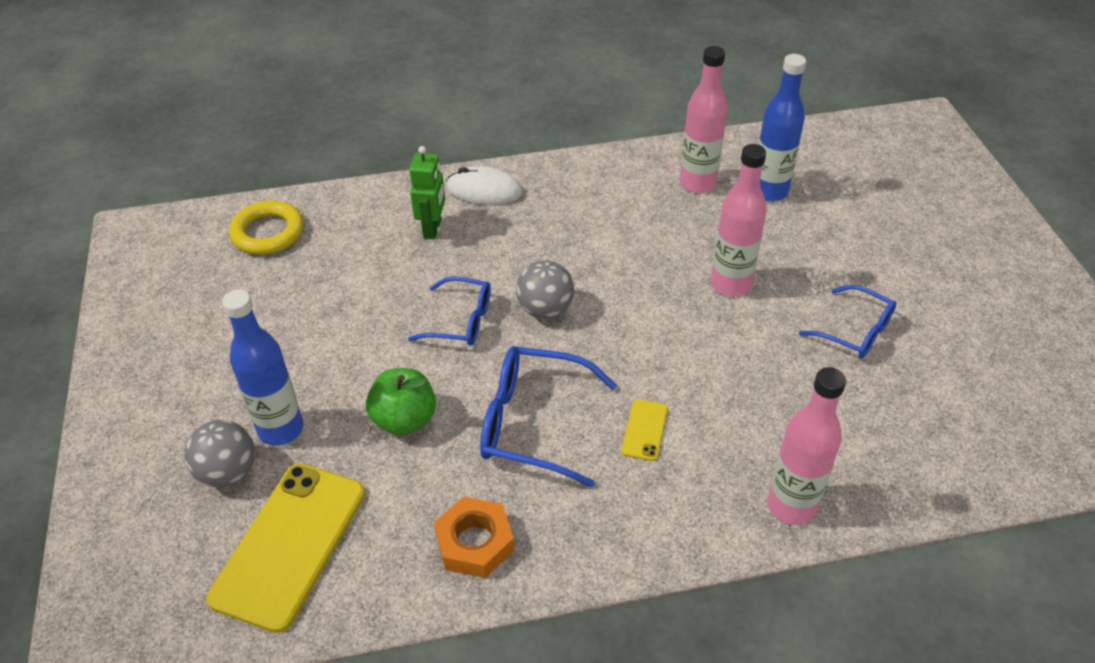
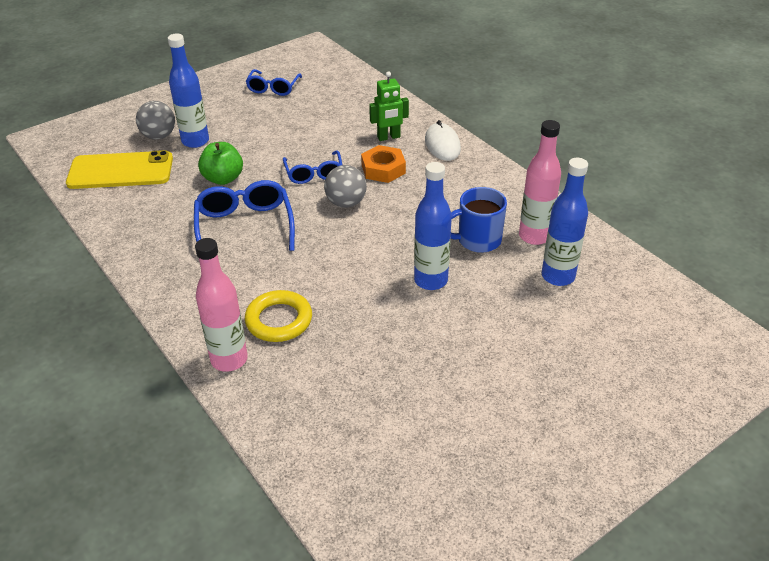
camera: 65 degrees right, 5 degrees down
yellow ring [229,200,304,255] -> yellow ring moved to [245,290,312,342]
orange nut [434,497,514,578] -> orange nut moved to [361,145,406,183]
yellow phone [621,399,668,461] -> none
pink bottle [711,144,767,296] -> blue bottle [414,162,452,290]
blue glasses [799,285,896,358] -> blue glasses moved to [246,69,302,96]
none -> blue mug [451,187,507,253]

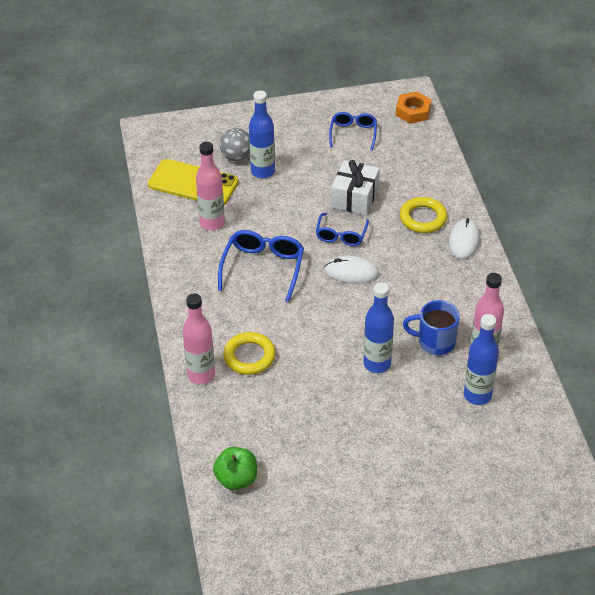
camera: 25 degrees right, 5 degrees up
green apple [198,142,243,185] -> green apple moved to [213,447,257,490]
blue glasses [246,69,302,96] -> blue glasses turned 150 degrees clockwise [329,112,377,151]
grey ball [324,165,367,208] -> white mouse [325,256,379,284]
orange nut [361,145,406,183] -> orange nut moved to [396,92,431,124]
green robot [369,71,409,141] -> yellow ring [400,197,447,233]
none -> pink bottle [196,142,225,230]
none -> white gift [331,160,380,216]

